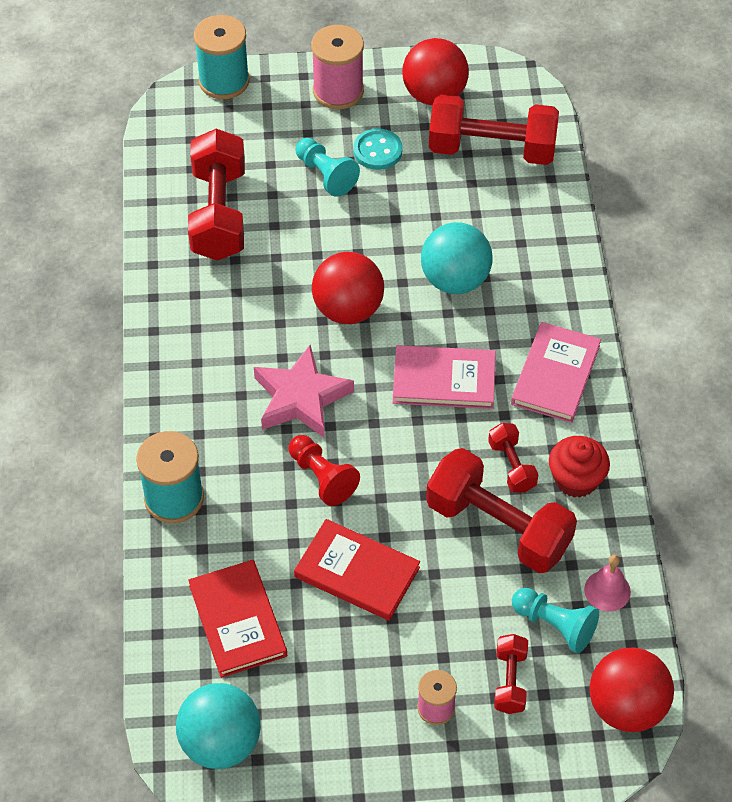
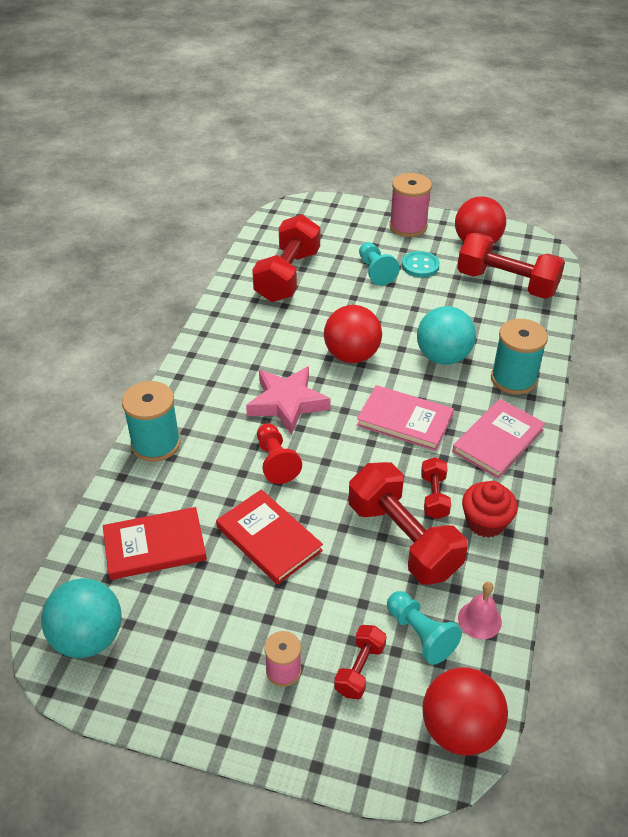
camera: 20 degrees right, 10 degrees down
red book [188,560,287,678] -> red book turned 75 degrees clockwise [103,507,207,580]
turquoise spool [194,15,250,99] -> turquoise spool moved to [491,319,548,395]

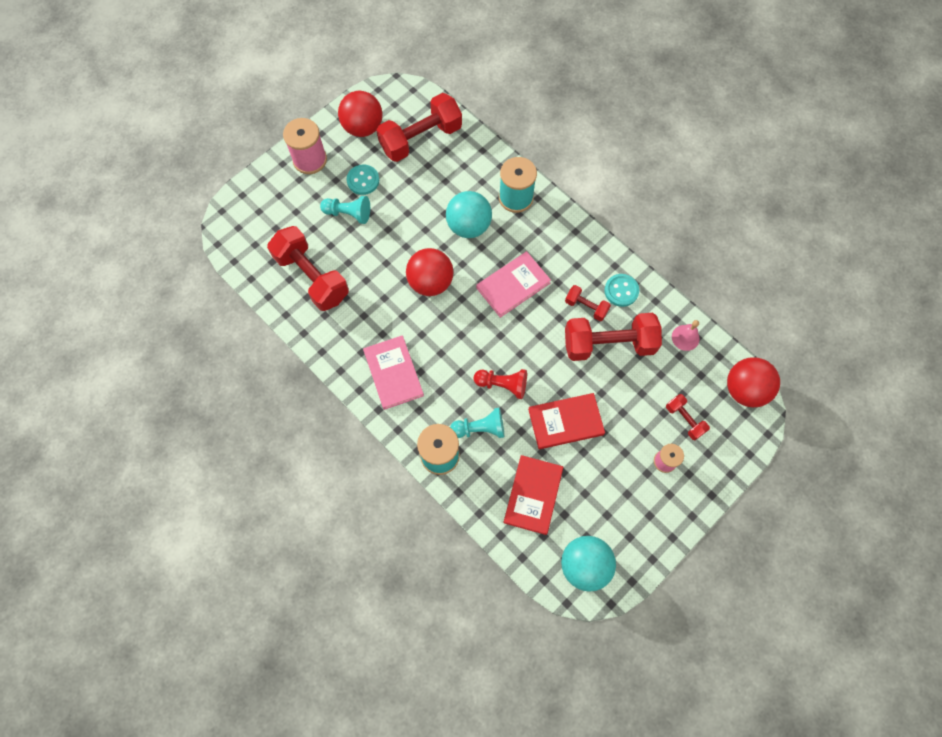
camera: 60 degrees left, 25 degrees up
pink star [246,366,330,435] -> none
turquoise pawn [387,591,462,665] -> turquoise pawn moved to [450,408,504,438]
pink book [452,399,545,479] -> pink book moved to [363,335,424,410]
red cupcake [462,481,518,538] -> turquoise button [604,274,639,307]

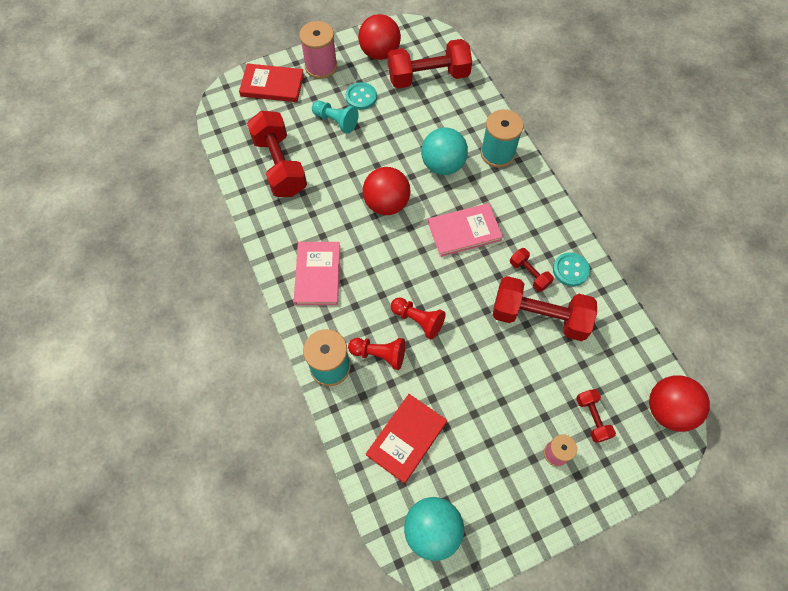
camera: 20 degrees right, 5 degrees down
turquoise pawn [450,408,504,438] -> red pawn [348,338,405,370]
red book [528,393,605,449] -> red book moved to [239,63,304,102]
pink bell [672,320,700,351] -> none

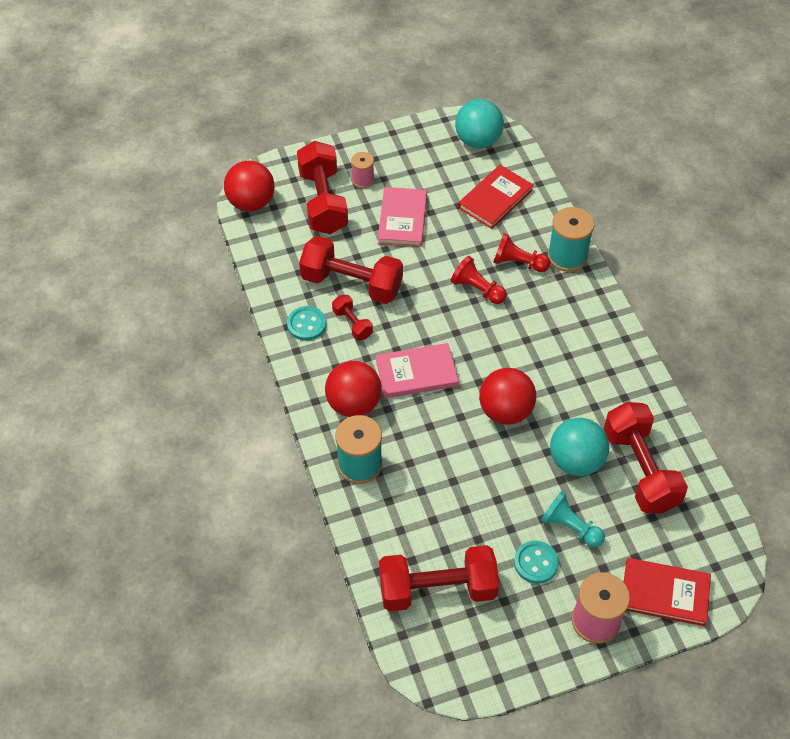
camera: 175 degrees left, 10 degrees down
pink book [294,242,340,305] -> pink book moved to [378,187,427,247]
red ball [358,14,401,60] -> red ball moved to [325,361,382,417]
turquoise ball [421,128,468,175] -> turquoise ball moved to [550,418,609,476]
red dumbbell [576,389,616,443] -> red dumbbell [297,141,348,234], size x2.05

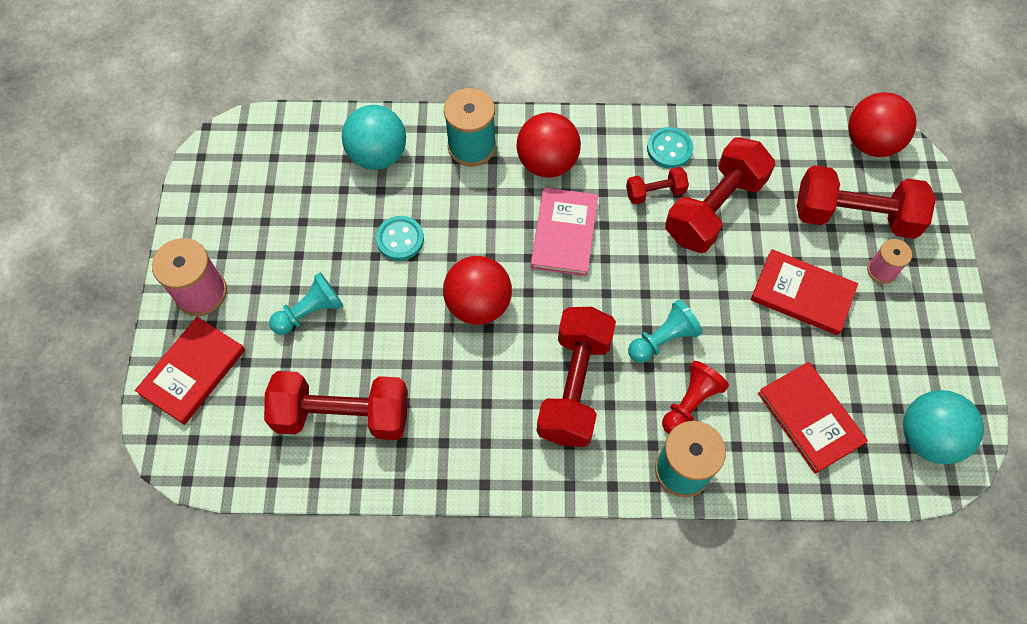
camera: 110 degrees right, 10 degrees up
pink book [378,187,427,247] -> red book [751,249,858,335]
red dumbbell [379,545,499,612] -> red dumbbell moved to [537,307,616,447]
red pawn [451,256,507,304] -> turquoise pawn [628,300,702,363]
turquoise button [514,541,559,584] -> turquoise button moved to [376,216,424,261]
turquoise ball [550,418,609,476] -> turquoise ball moved to [342,105,406,170]

